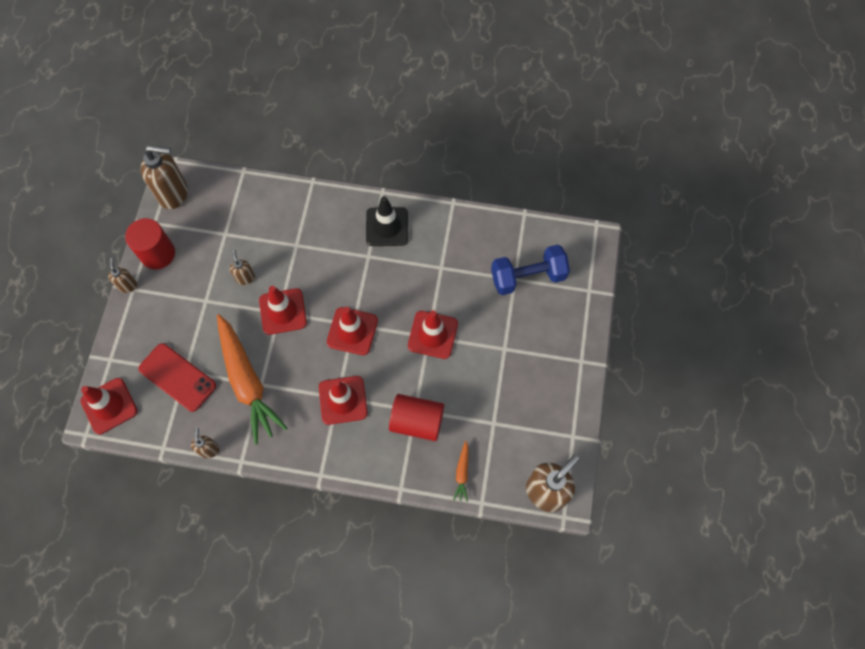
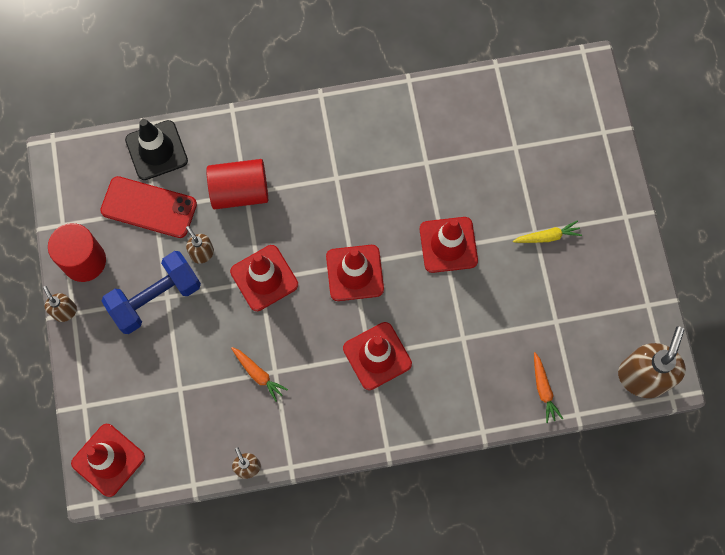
camera: 20 degrees left, 5 degrees up
red phone [138,343,216,412] -> red phone moved to [100,176,197,238]
brown soap dispenser [141,145,188,209] -> none
orange carrot [217,314,288,445] -> orange carrot [231,347,288,402], size x0.41
black traffic cone [366,196,408,246] -> black traffic cone moved to [125,119,188,180]
red cylinder [389,394,444,441] -> red cylinder moved to [206,159,268,209]
blue dumbbell [491,245,570,295] -> blue dumbbell moved to [102,251,201,334]
none -> yellow carrot [513,220,582,243]

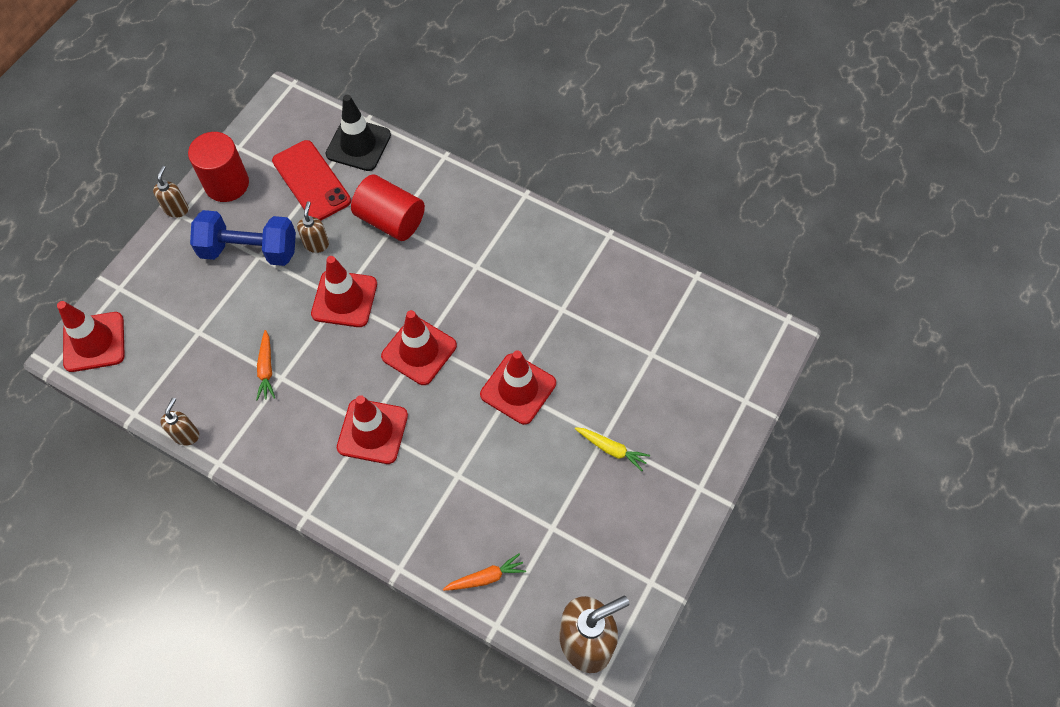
camera: 40 degrees right, 10 degrees down
orange carrot [534,352,563,423] -> orange carrot turned 135 degrees counterclockwise [443,553,526,591]

